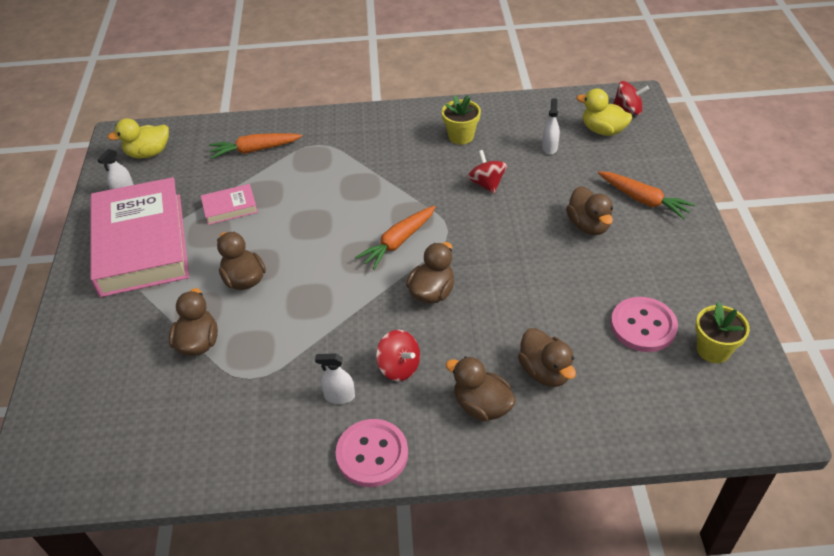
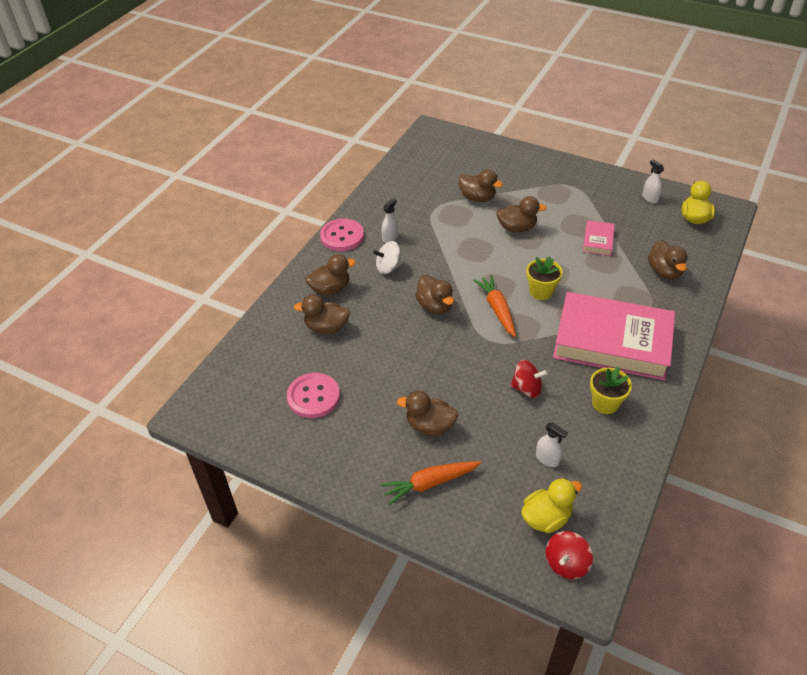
camera: 120 degrees right, 0 degrees up
pink book [90,177,189,297] -> pink book moved to [553,292,675,380]
orange carrot [209,133,302,159] -> brown duck [648,240,688,280]
red spinning top [376,330,420,381] -> white spinning top [373,241,403,274]
yellow flower pot [695,302,750,363] -> yellow flower pot moved to [526,256,563,300]

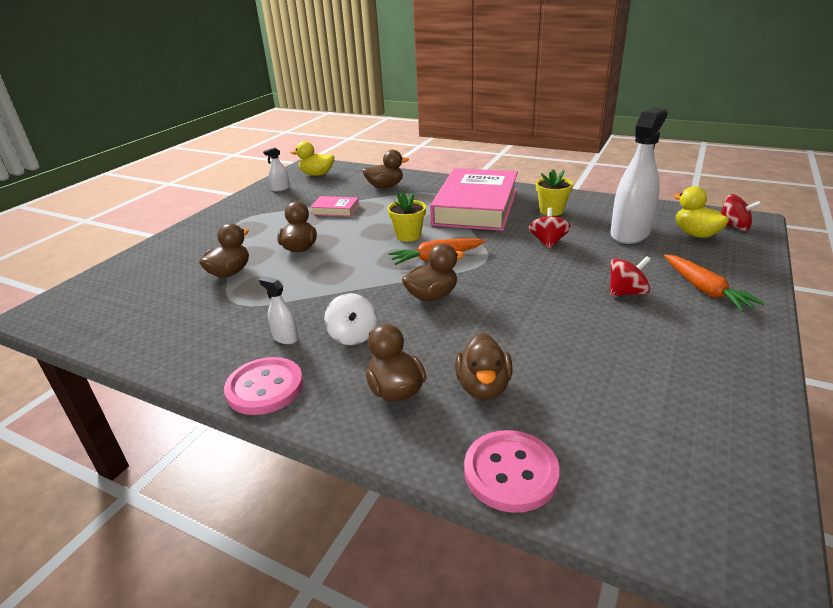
camera: 90 degrees left, 15 degrees down
pink button [287,373,340,418] -> pink button moved to [464,430,560,513]
brown duck [397,391,458,436] -> red spinning top [610,256,651,296]
white spray bottle [536,423,568,467] -> white spray bottle [610,108,668,244], size x2.28

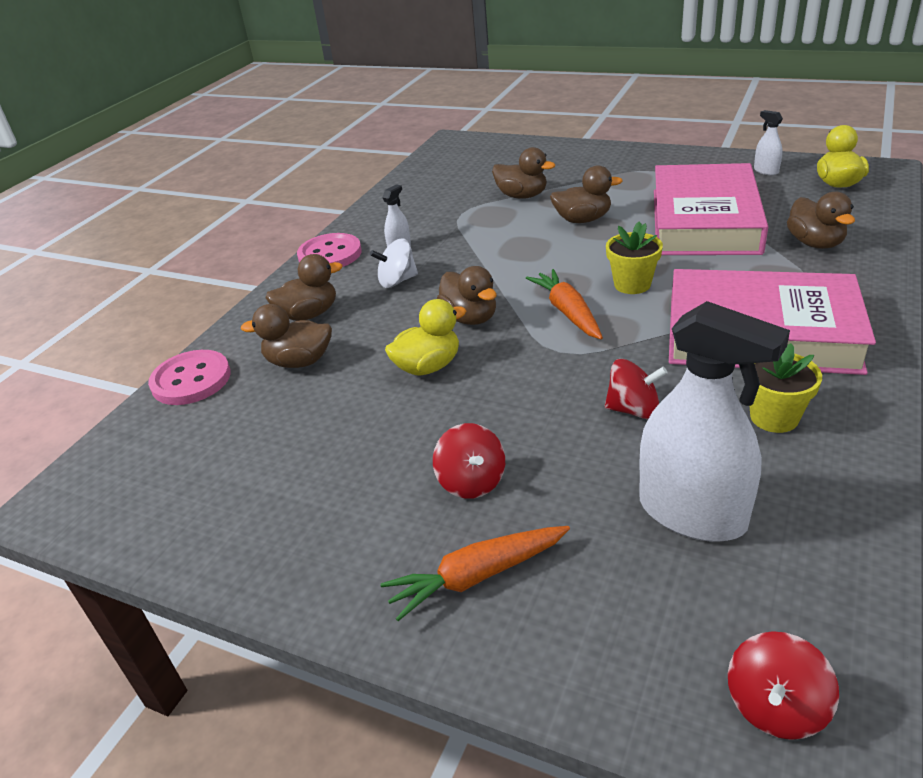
camera: 90 degrees right, 5 degrees up
pink book [310,196,359,217] -> pink book [654,163,768,255], size x2.39
yellow duck [674,186,729,238] -> yellow duck moved to [385,299,466,375]

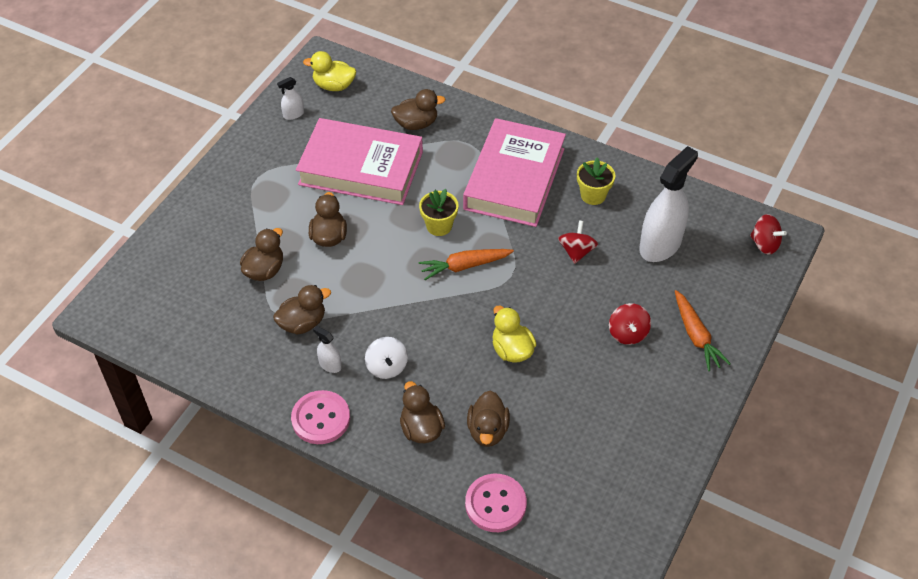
camera: 90 degrees left, 15 degrees up
red spinning top [433,423,505,499] -> red spinning top turned 105 degrees clockwise [609,303,651,345]
brown duck [437,266,497,325] -> brown duck moved to [273,285,331,334]

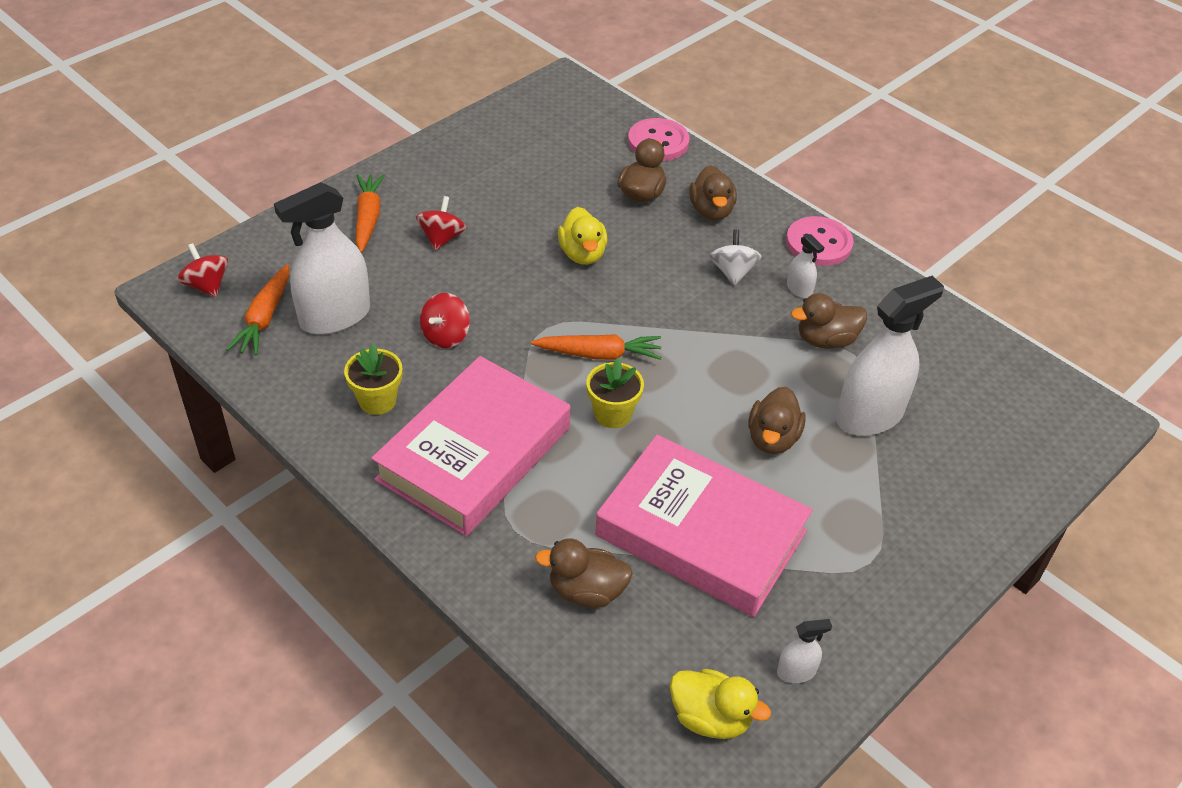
camera: 165 degrees left, 5 degrees down
brown duck [240,228,283,281] -> white spray bottle [836,276,944,436]
none -> orange carrot [226,264,289,355]

